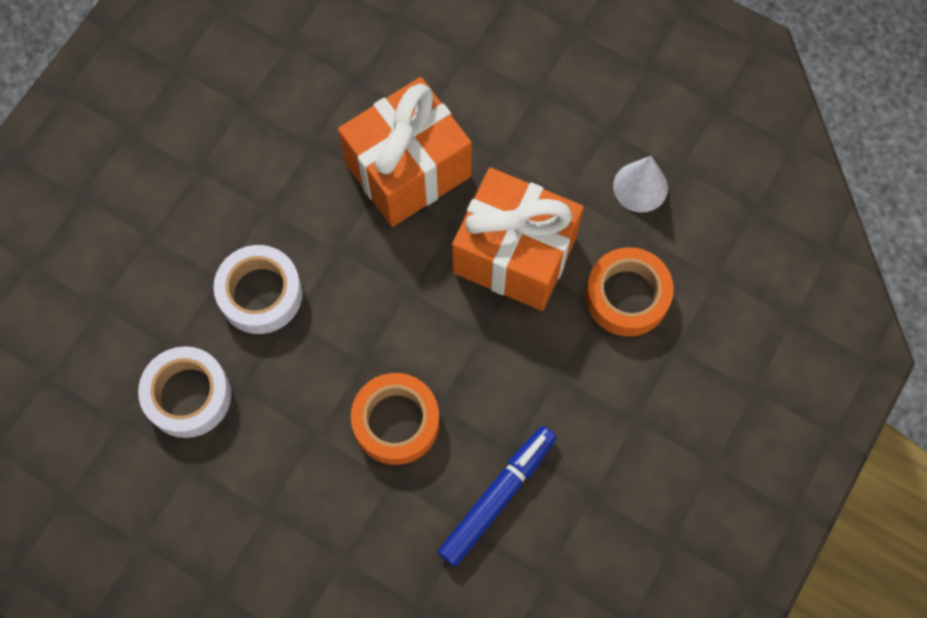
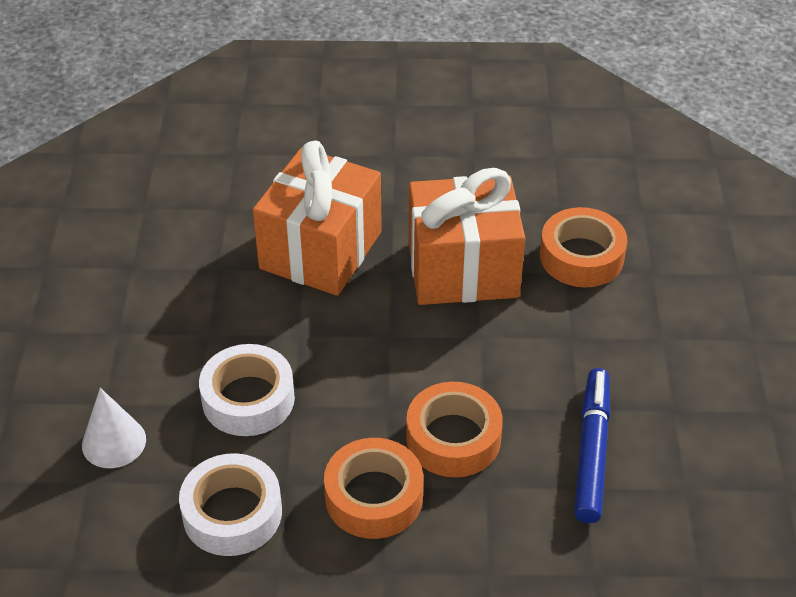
camera: 30 degrees left, 25 degrees down
white cone [613,156,668,213] -> white cone moved to [82,388,146,468]
none -> orange tape [324,438,423,539]

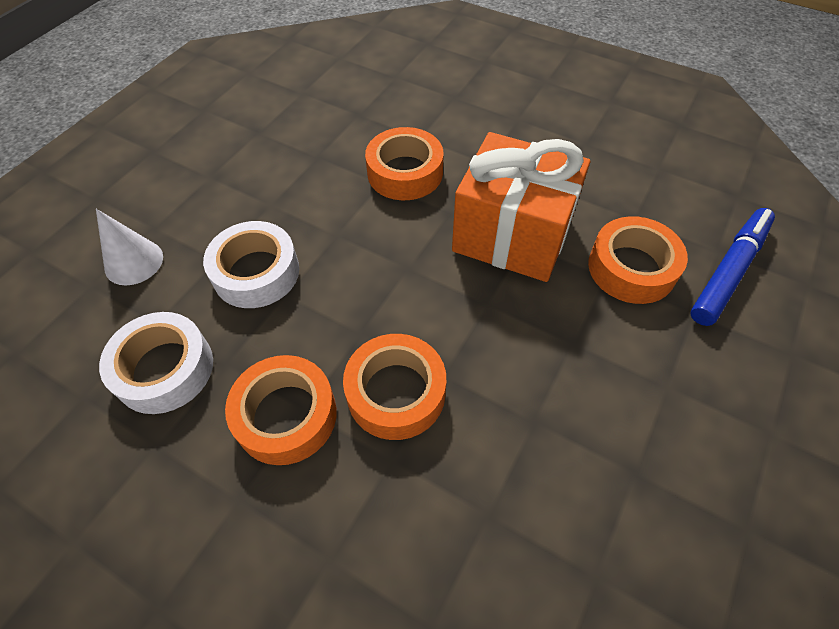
camera: 30 degrees right, 10 degrees up
orange gift [253,141,382,296] -> orange tape [365,127,444,200]
blue marker [574,368,610,523] -> blue marker moved to [690,208,775,326]

